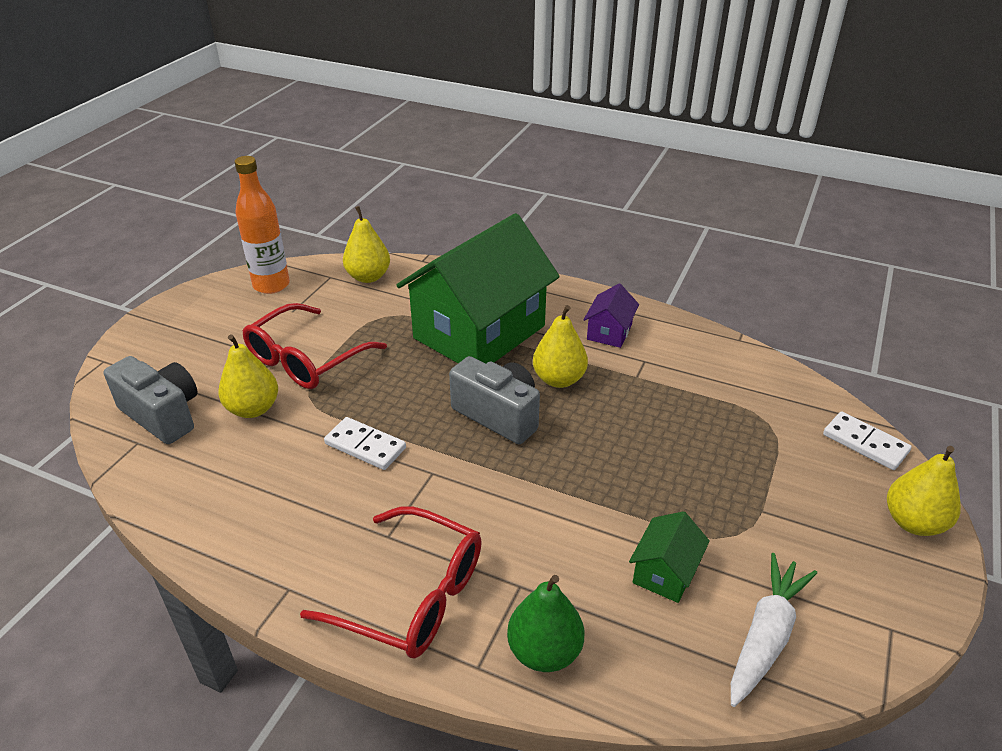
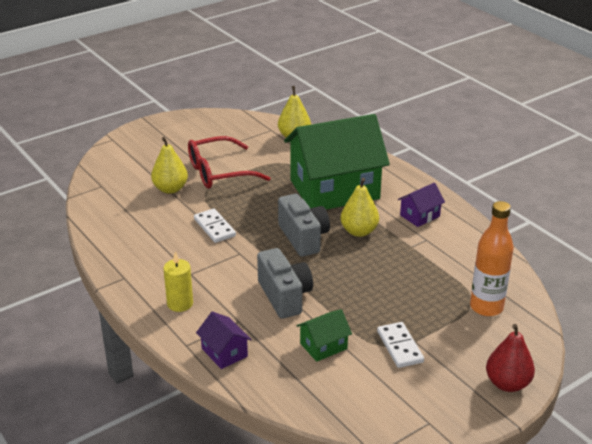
camera: 30 degrees right, 5 degrees down
grey camera [104,356,197,444] -> grey camera moved to [257,248,313,319]
orange bottle [235,156,290,294] -> orange bottle moved to [470,201,514,316]
red glasses [300,506,482,658] -> yellow candle [163,251,193,312]
green pear [507,575,584,672] -> purple house [196,311,252,369]
white carrot [731,553,817,707] -> none
white domino [823,411,912,470] -> white domino moved to [377,322,424,368]
yellow pear [887,446,961,536] -> red pear [486,324,535,392]

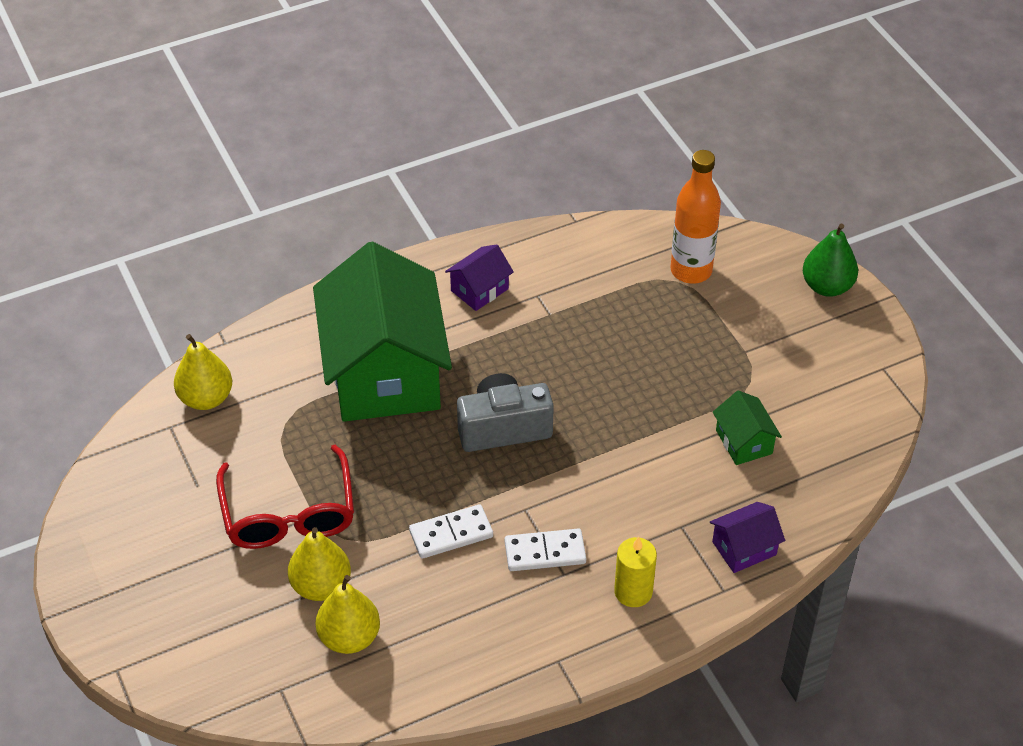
camera: 80 degrees left, 15 degrees up
grey camera [257,248,313,319] -> none
yellow pear [340,178,379,237] -> yellow pear moved to [315,575,380,654]
white domino [377,322,424,368] -> white domino moved to [505,528,586,571]
purple house [398,183,445,227] -> purple house turned 75 degrees clockwise [445,244,514,311]
red pear [486,324,535,392] -> green pear [803,224,858,297]

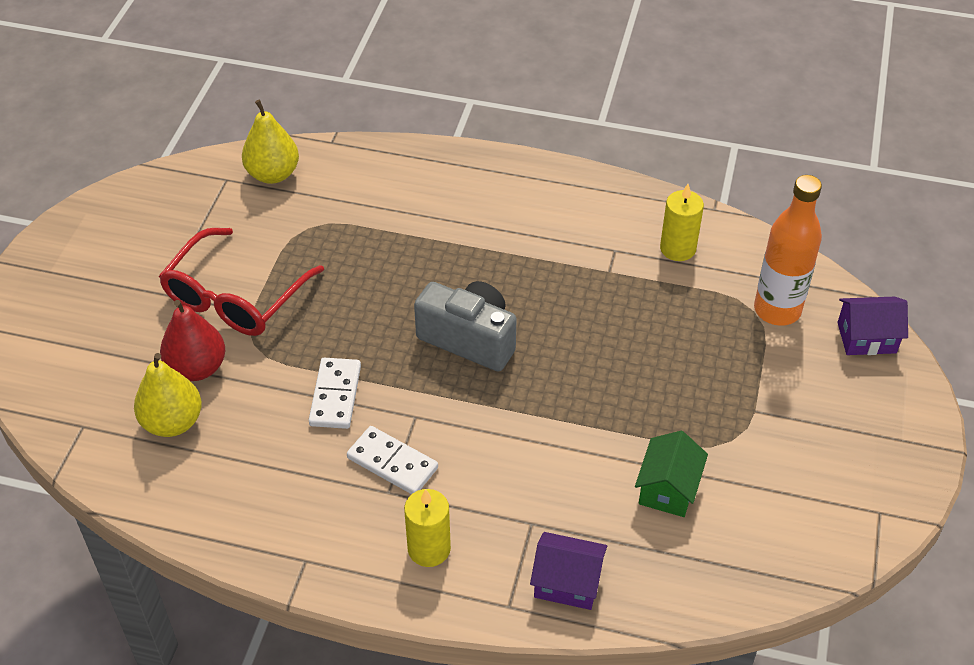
camera: 40 degrees right, 0 degrees up
yellow pear [288,527,351,601] -> red pear [160,300,225,381]
green house [313,242,452,422] -> none
white domino [409,504,493,559] -> white domino turned 75 degrees clockwise [309,358,361,429]
purple house [445,244,514,311] -> purple house moved to [837,297,908,355]
green pear [803,224,858,297] -> none
none -> yellow candle [660,184,704,261]

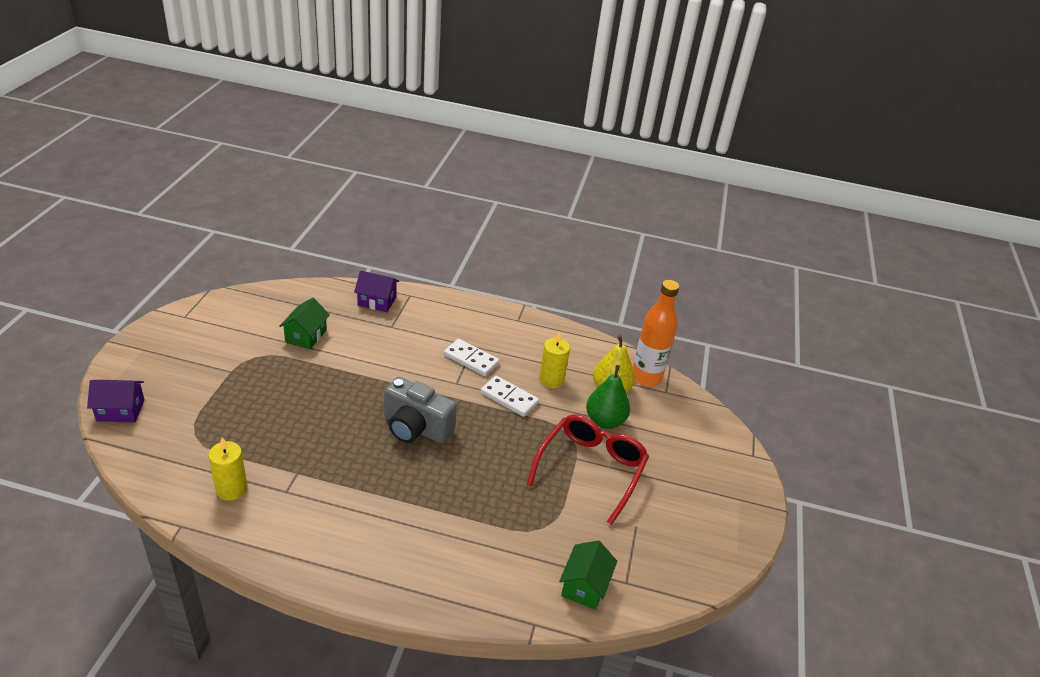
camera: 175 degrees right, 10 degrees down
red pear [160,300,225,381] -> green pear [586,365,630,429]
yellow pear [242,100,299,184] -> green house [559,540,617,610]
white domino [309,358,361,429] -> white domino turned 60 degrees counterclockwise [481,376,539,417]
yellow candle [404,489,451,567] -> yellow candle moved to [539,331,570,388]
orange bottle [754,175,822,326] -> orange bottle moved to [633,280,679,386]

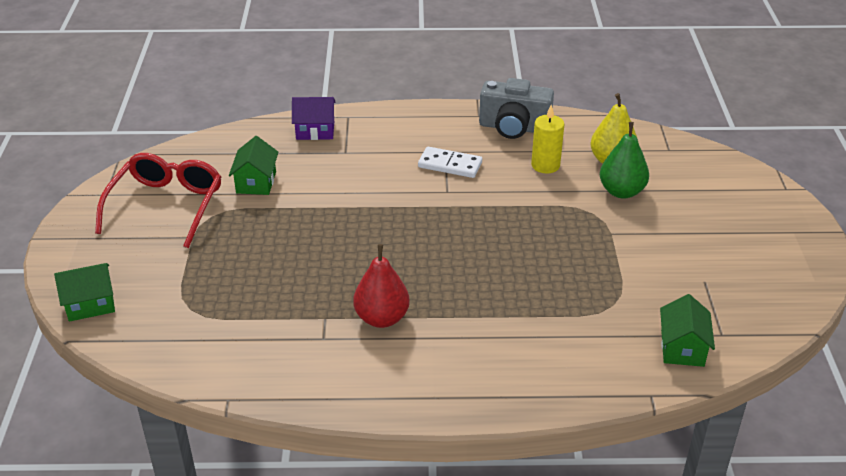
camera: 10 degrees left, 0 degrees up
purple house [87,380,145,422] -> green house [54,263,115,322]
yellow candle [208,437,248,501] -> none
grey camera [384,377,457,444] -> grey camera moved to [479,78,554,139]
white domino [481,376,539,417] -> none
red glasses [527,414,649,525] -> red glasses moved to [95,153,221,248]
orange bottle [633,280,679,386] -> none
none -> red pear [353,244,410,328]

